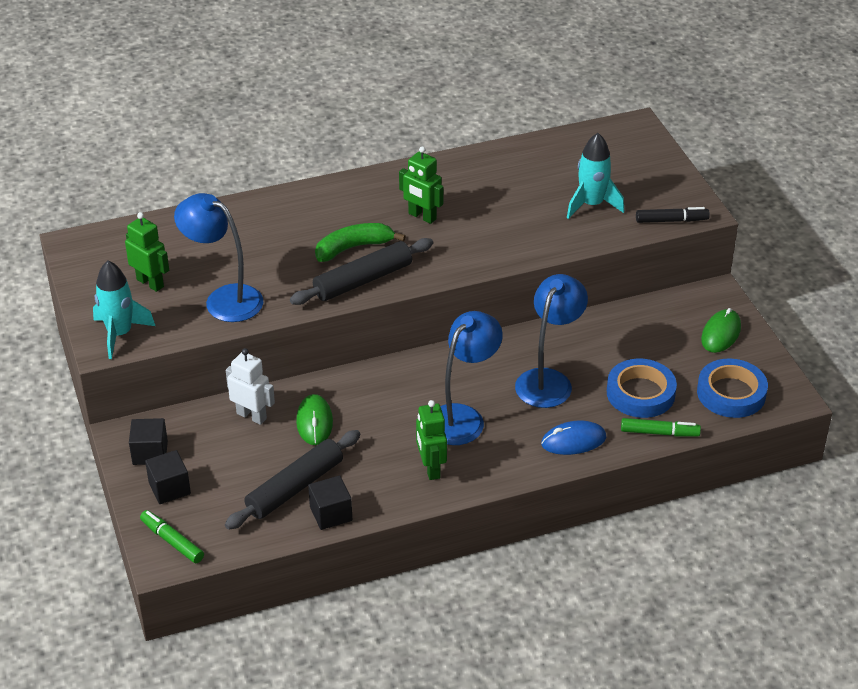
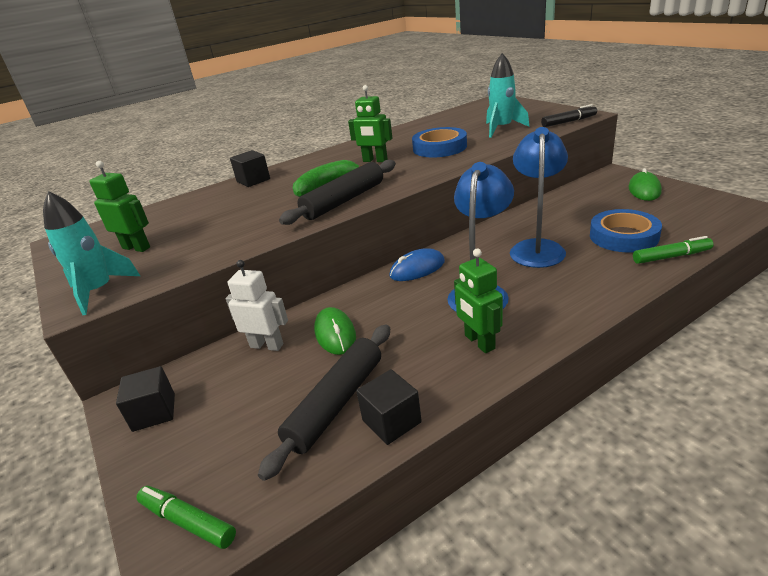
camera: 10 degrees left, 10 degrees down
black cube [145,450,191,504] -> black cube moved to [230,150,270,187]
blue lamp [174,193,263,322] -> none
blue mouse [541,421,606,455] -> blue mouse moved to [389,248,445,281]
blue tape [697,358,768,418] -> blue tape moved to [412,127,467,157]

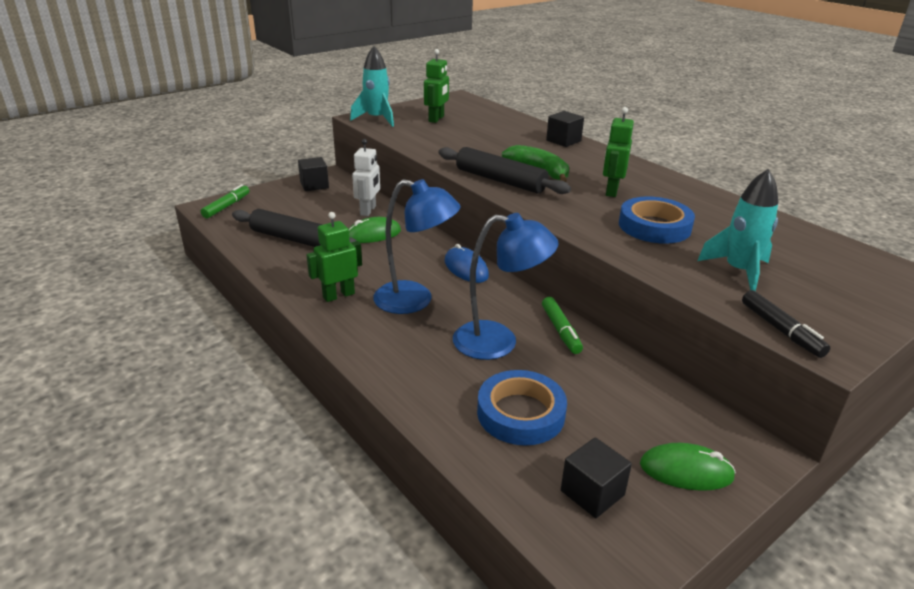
camera: 80 degrees right, 0 degrees up
black cube [356,369,422,445] -> black cube moved to [561,437,632,518]
green marker [633,236,714,264] -> green marker moved to [542,297,583,354]

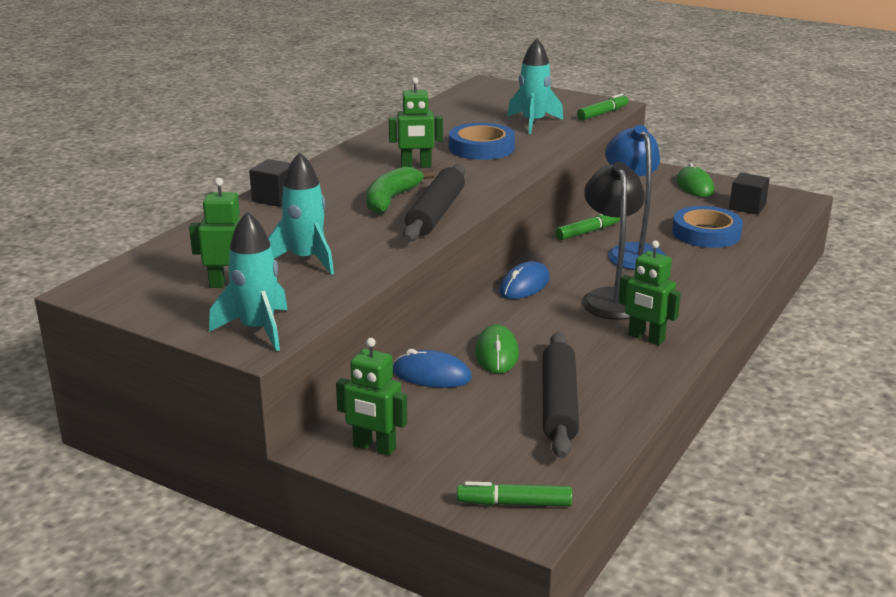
camera: 110 degrees left, 5 degrees down
black cube [298,157,329,191] -> green robot [336,338,407,456]
green mouse [349,217,401,243] -> green mouse turned 45 degrees clockwise [475,324,519,374]
white robot [352,139,380,216] -> blue mouse [393,349,472,388]
blue lamp [373,179,461,314] -> black lamp [582,162,645,320]
black marker [742,290,830,358] -> green marker [577,93,629,120]
none -> turquoise rocket [268,152,334,275]

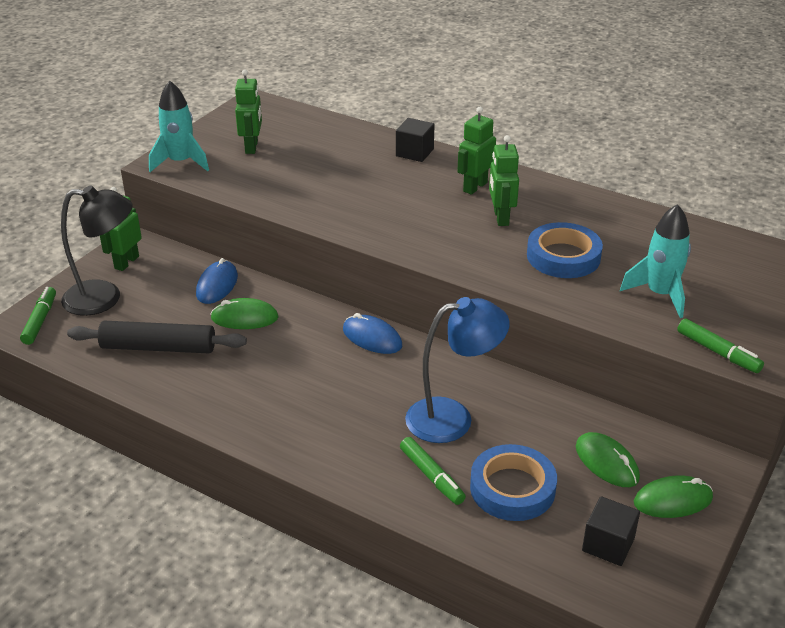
camera: 90 degrees right, 10 degrees up
turquoise rocket [268,152,334,275] -> none
green banana [366,166,435,214] -> none
black rolling pin [403,164,465,242] -> none
green marker [556,214,620,240] -> green marker moved to [400,437,466,505]
black lamp [582,162,645,320] -> black lamp moved to [61,186,133,316]
green robot [618,240,681,345] -> green robot moved to [457,107,496,195]
none -> green mouse [576,432,640,487]

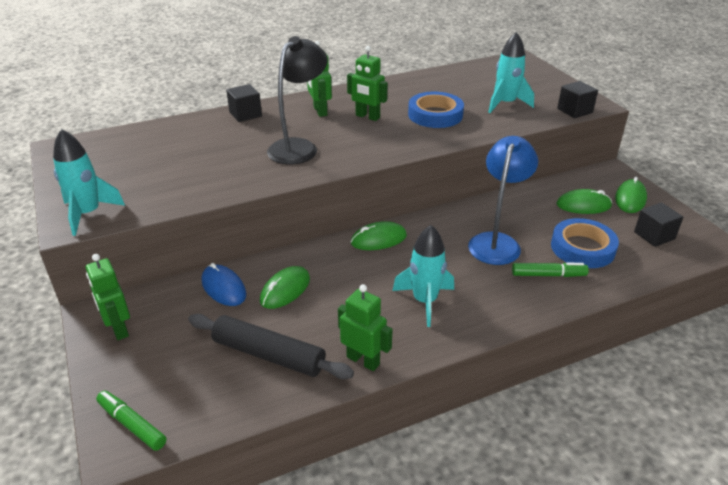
camera: 55 degrees left, 0 degrees up
black lamp [61,186,133,316] -> black lamp moved to [267,36,328,165]
black rolling pin [67,321,247,353] -> black rolling pin turned 75 degrees clockwise [188,314,354,379]
green robot [235,69,262,154] -> green robot moved to [338,284,393,371]
blue mouse [343,313,402,354] -> green mouse [351,221,407,250]
green marker [677,318,764,373] -> black cube [557,81,598,118]
none -> turquoise rocket [392,225,454,327]

